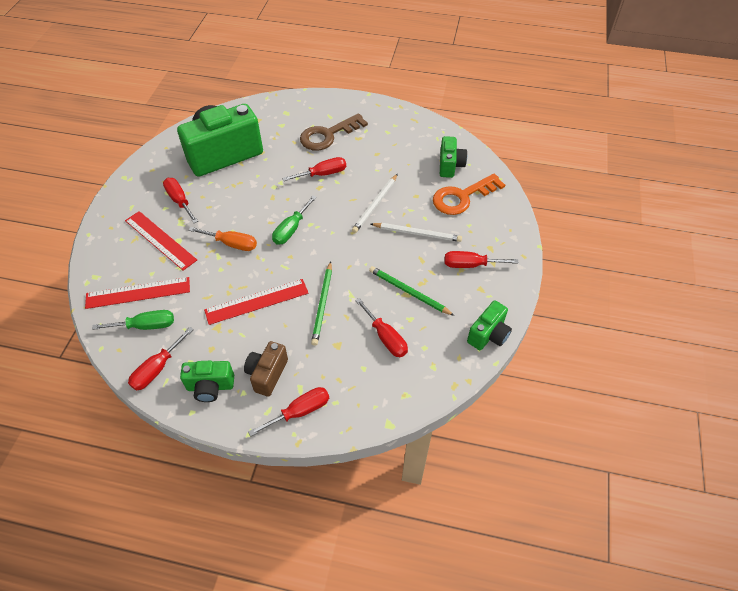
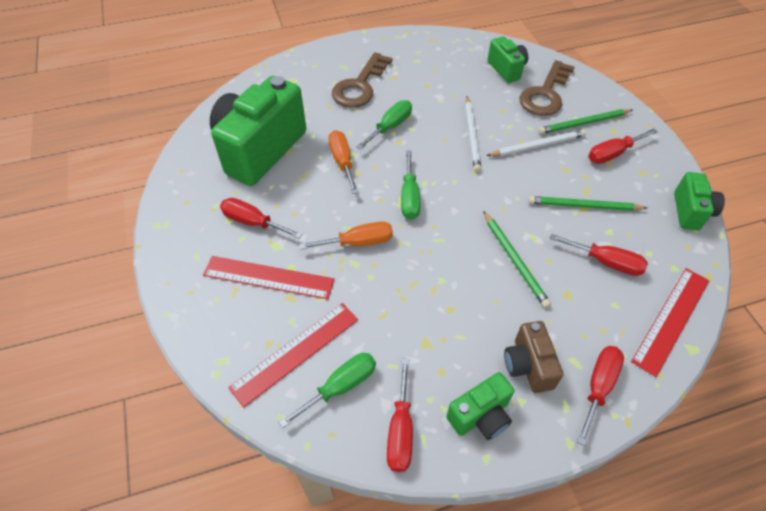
camera: 30 degrees left, 0 degrees up
red ruler [204,279,308,325] -> red ruler moved to [631,268,709,377]
red screwdriver [282,157,346,181] -> green screwdriver [356,100,412,150]
orange key [433,173,505,215] -> brown key [519,60,575,116]
none -> orange screwdriver [328,130,358,194]
none -> green pencil [538,109,632,134]

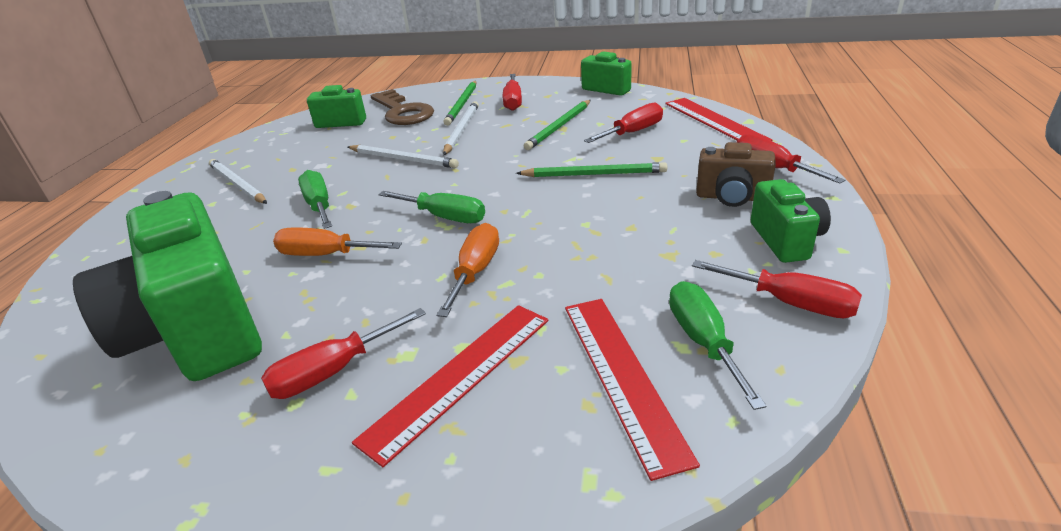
camera: 60 degrees left, 20 degrees down
brown key [332,52,392,108] -> none
none -> white pencil [209,159,267,204]

